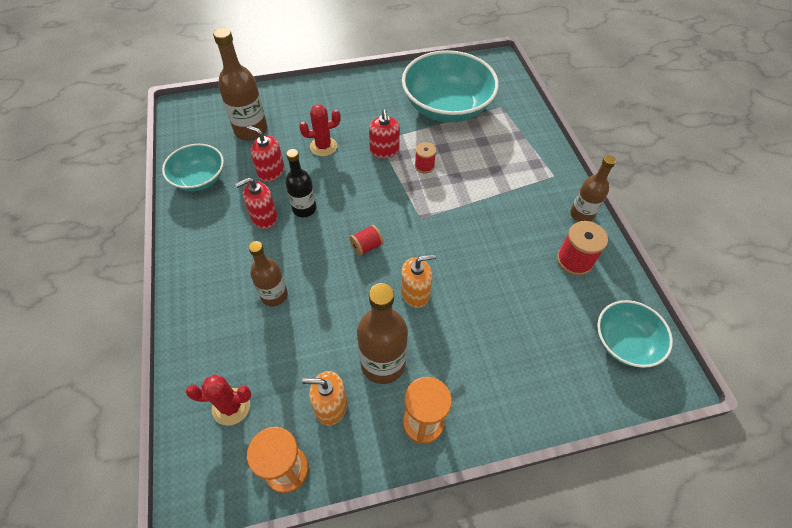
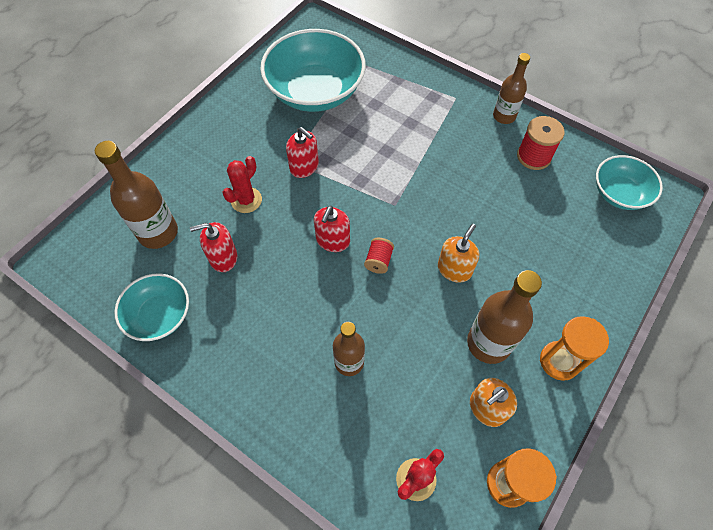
camera: 40 degrees left, 5 degrees up
red soap dispenser [235,177,278,229] -> red soap dispenser moved to [314,206,350,252]
black bottle [285,149,316,217] -> none
red spool [415,142,436,173] -> none

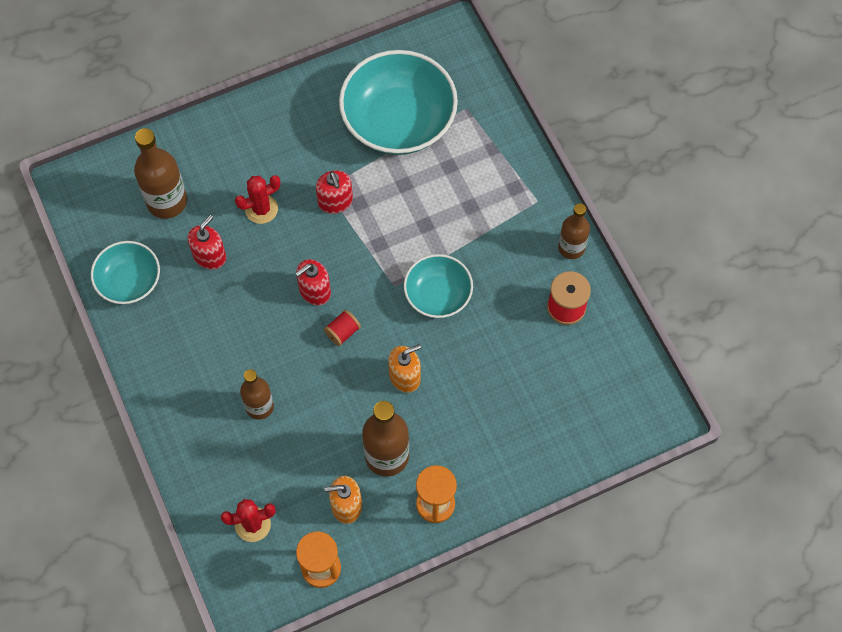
camera: 30 degrees right, 5 degrees up
red soap dispenser [190,222,237,272] -> red soap dispenser turned 105 degrees clockwise [188,215,226,270]
turquoise bowl [596,155,663,210] -> turquoise bowl moved to [404,254,473,318]

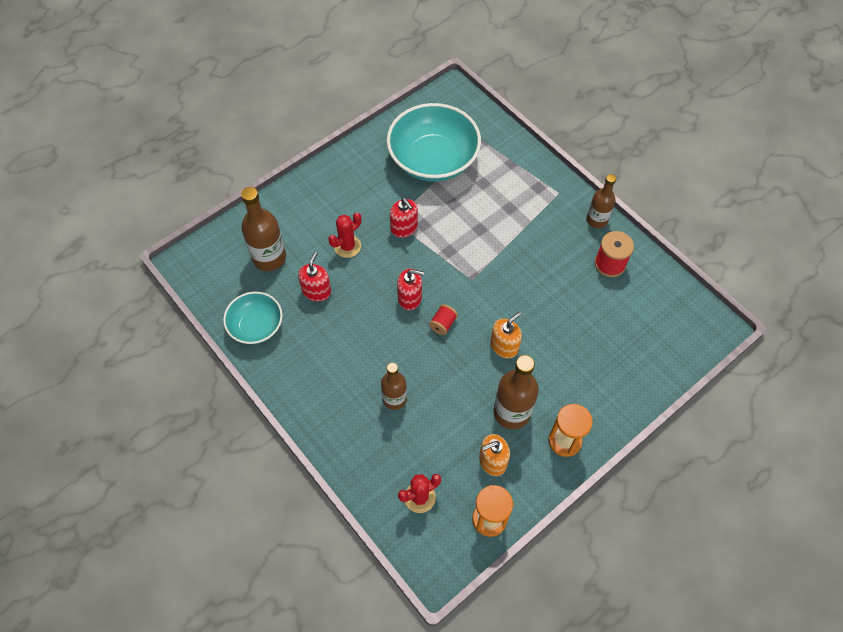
camera: 15 degrees left, 5 degrees down
red soap dispenser [295,259,331,305] -> red soap dispenser turned 120 degrees counterclockwise [397,269,424,310]
turquoise bowl [404,254,473,318] -> none

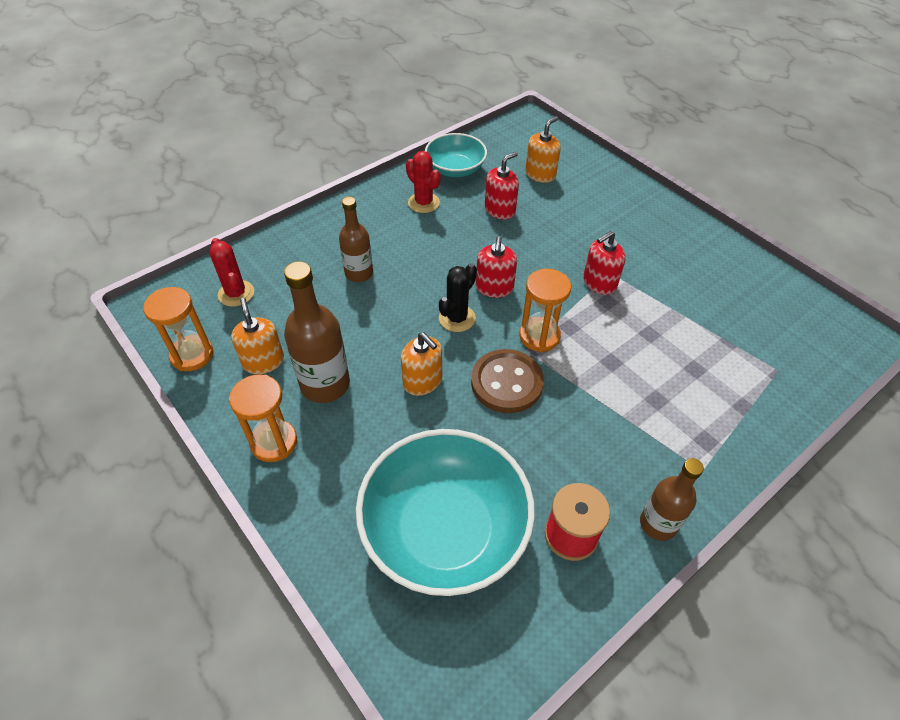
camera: 90 degrees right, 10 degrees down
brown bottle [241,187,286,271] -> orange soap dispenser [525,116,561,183]
red soap dispenser [298,252,331,301] -> red soap dispenser turned 60 degrees counterclockwise [485,152,519,220]
red cactus [328,213,362,258] -> red cactus moved to [406,151,441,213]
turquoise bowl [387,103,481,182] -> turquoise bowl moved to [356,429,535,596]
red spool [429,304,458,335] -> black cactus [439,263,477,332]
none -> brown button [471,349,544,413]
none -> orange hourglass [519,269,571,352]

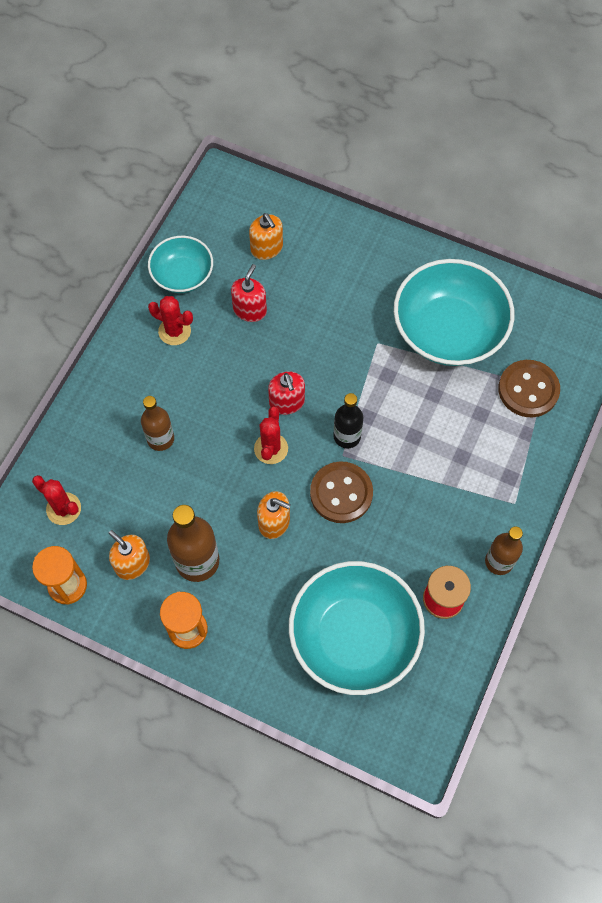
camera: 25 degrees left, 15 degrees up
black cactus [439,263,477,332] -> red cactus [254,406,288,464]
orange hourglass [519,269,571,352] -> black bottle [333,393,363,448]
orange soap dispenser [525,116,561,183] -> orange soap dispenser turned 135 degrees clockwise [249,213,283,260]
red soap dispenser [583,231,626,295] -> none
none -> turquoise bowl [394,259,514,366]
none -> brown button [498,360,560,417]

